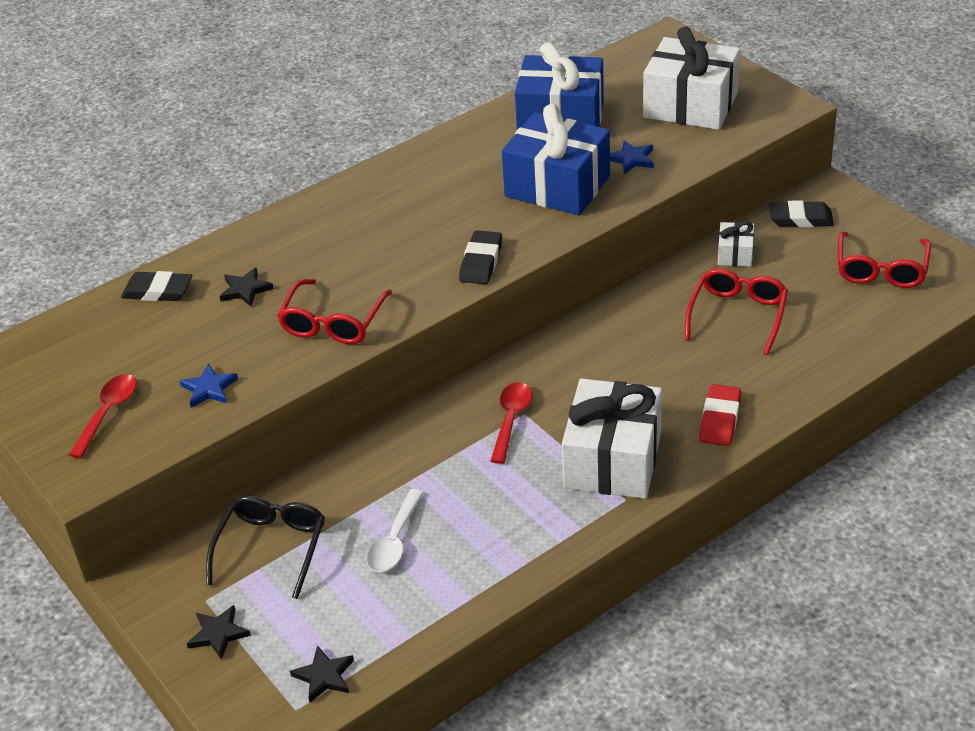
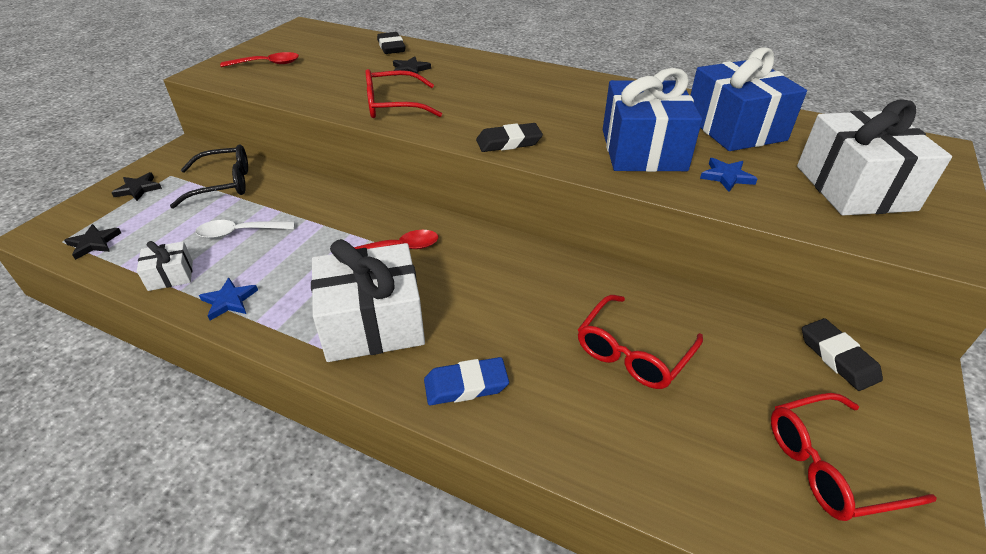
camera: 60 degrees right, 0 degrees up
blue star [180,363,238,408] -> blue star moved to [199,278,258,321]
red glasses [685,268,788,355] -> red glasses turned 135 degrees clockwise [578,295,703,389]
red eraser [699,384,741,446] -> blue eraser [424,357,509,405]
white gift [718,221,754,267] -> white gift moved to [137,241,193,291]

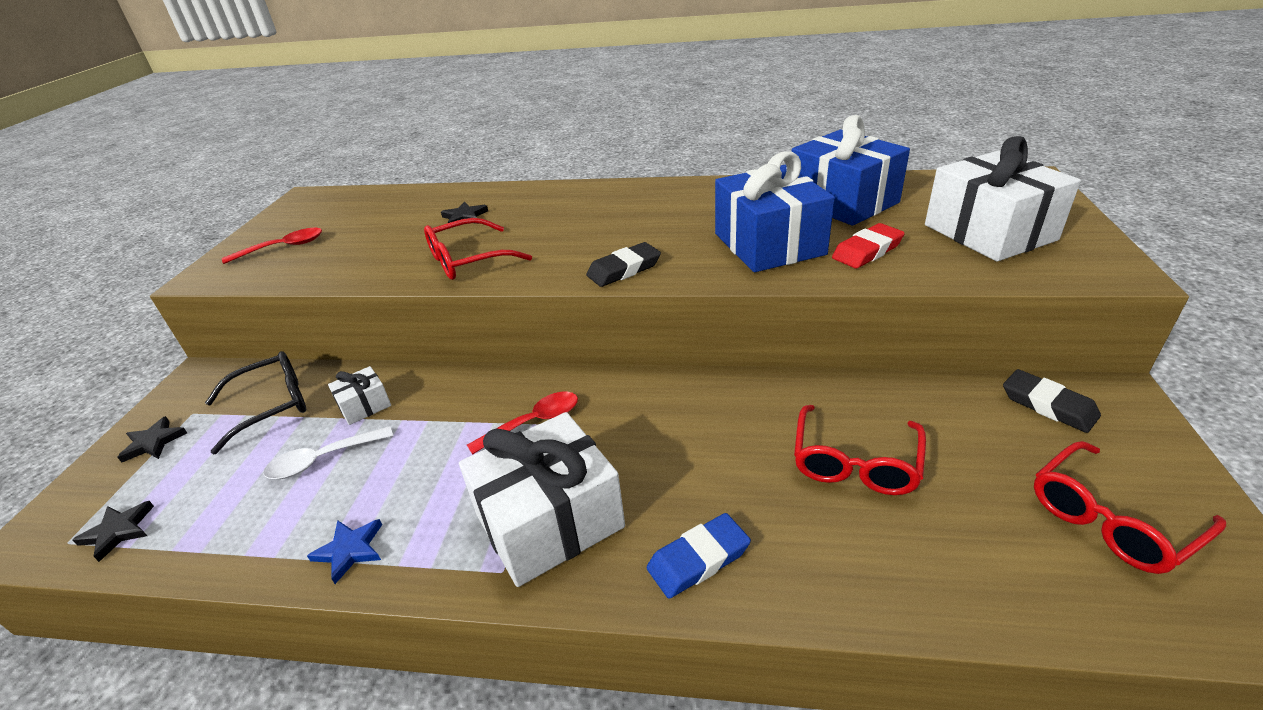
camera: 15 degrees left, 5 degrees down
white gift [137,241,193,291] -> white gift moved to [328,366,391,425]
black eraser [377,32,406,54] -> none
blue star [700,158,757,192] -> red eraser [832,223,905,268]

